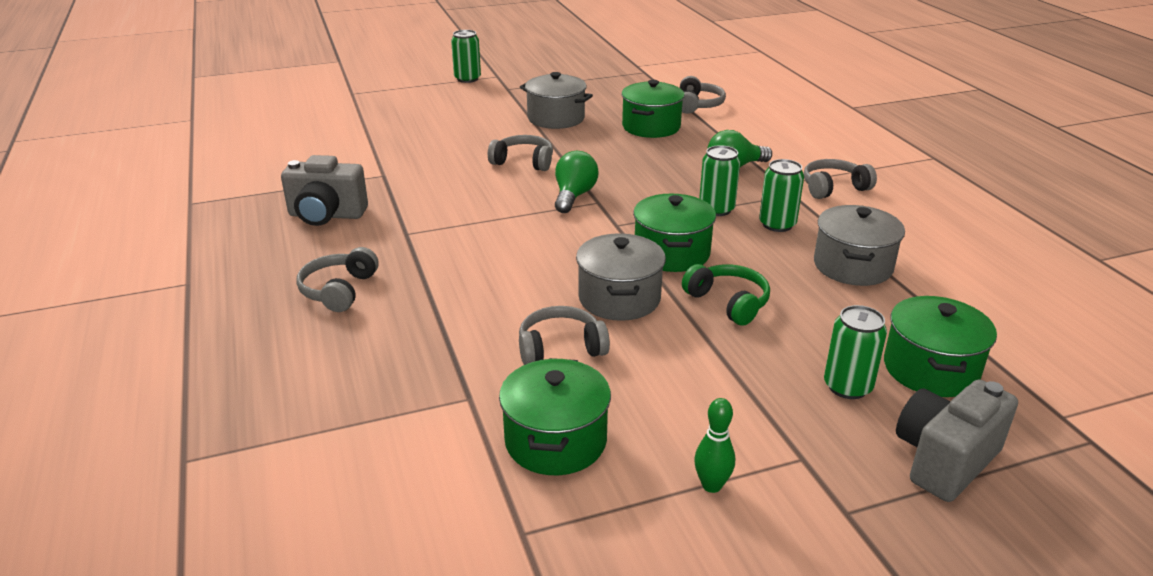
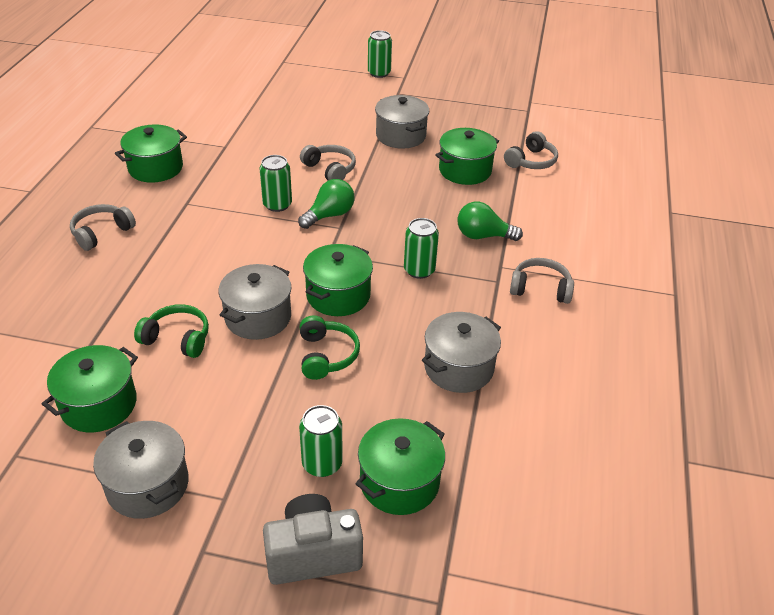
camera: 30 degrees right, 10 degrees up
grey camera [281,155,368,226] -> green pot [115,124,187,183]
grey headphones [519,306,610,365] -> green headphones [134,304,209,358]
green bowling pin [694,398,735,493] -> grey pot [93,421,189,519]
green can [759,159,804,232] -> green can moved to [259,155,292,212]

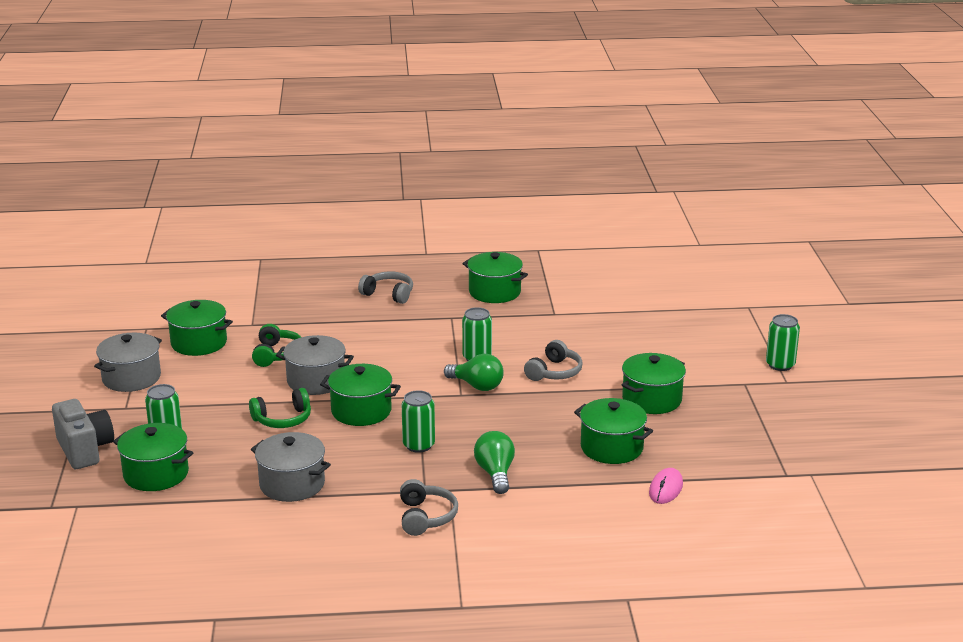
camera: 75 degrees right, 15 degrees down
grey pot [375,95,429,149] -> green pot [622,353,686,414]
grey headphones [504,131,558,169] -> pink mouse [649,468,683,504]

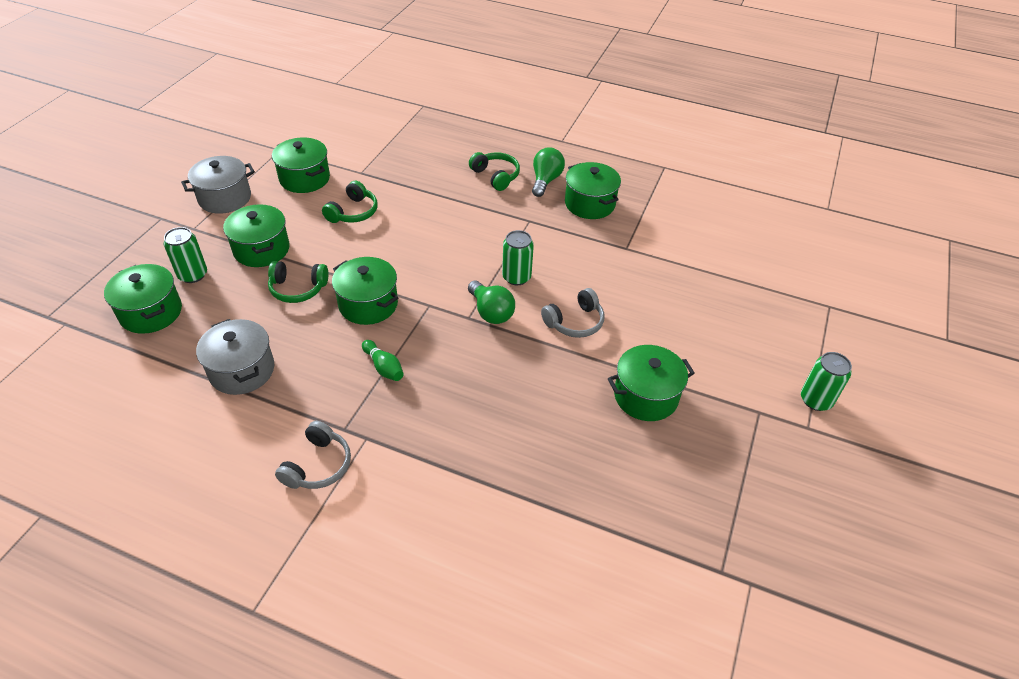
camera: 25 degrees right, 20 degrees up
grey camera [52,399,114,469] -> none
grey pot [276,335,354,395] -> none
grey headphones [358,271,413,304] -> green headphones [469,152,520,191]
green can [402,390,435,453] -> green bowling pin [362,340,404,381]
green light bulb [474,431,515,494] -> green light bulb moved to [532,147,565,197]
green pot [574,398,653,464] -> green pot moved to [223,204,290,267]
pink mouse [649,468,683,504] -> none

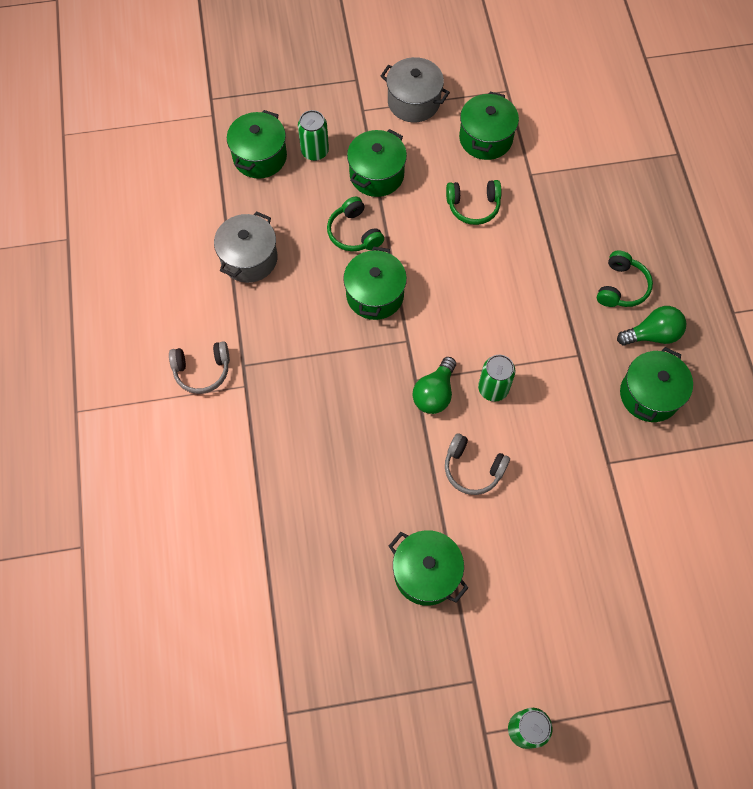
camera: 60 degrees right, 20 degrees up
green bowling pin [362,340,404,381] -> none

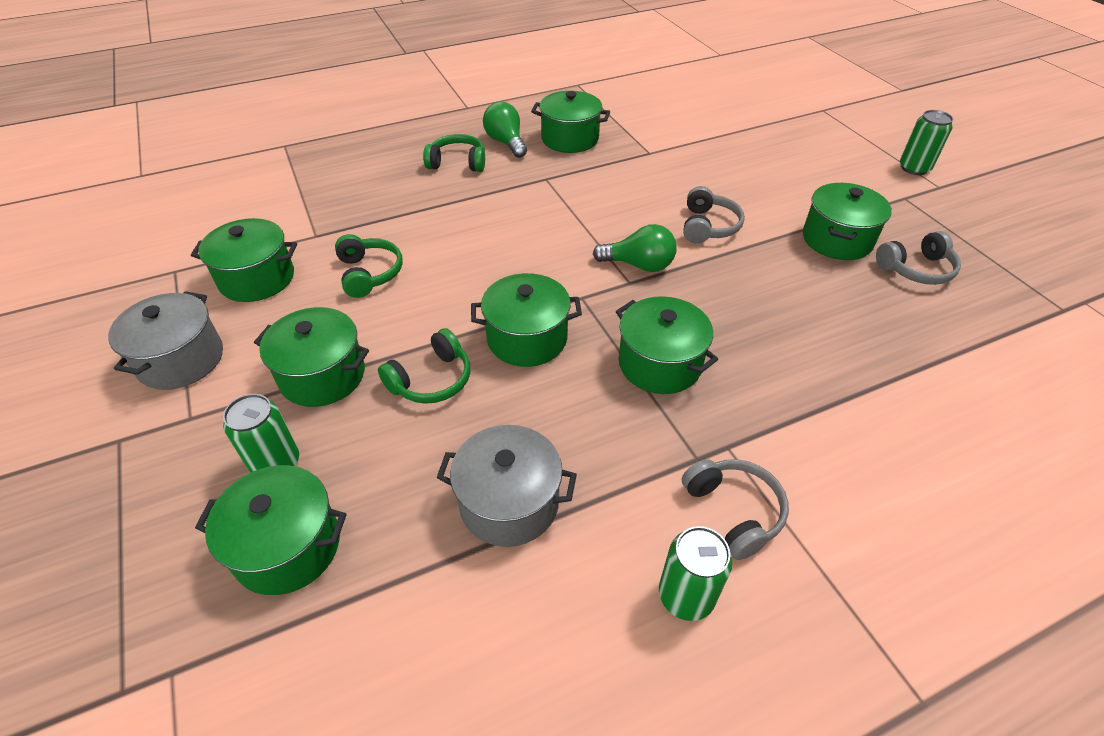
camera: 105 degrees left, 20 degrees down
green can [478,355,516,402] -> green can moved to [659,526,733,621]
none -> green pot [616,296,718,394]
none -> grey headphones [876,231,961,285]

